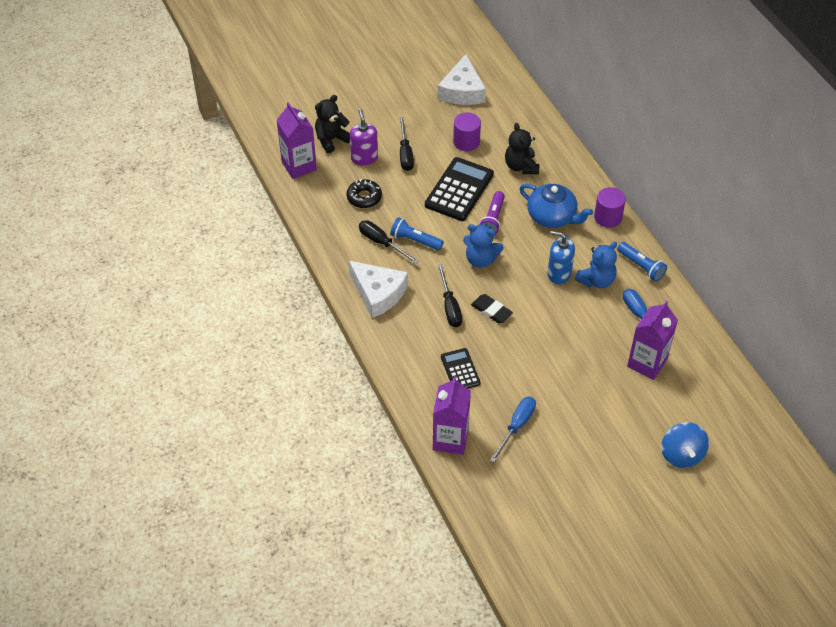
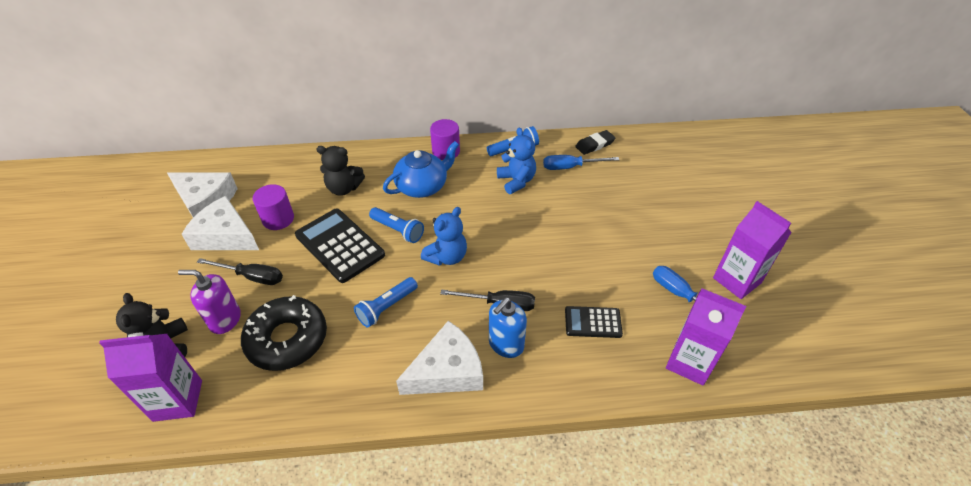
camera: 70 degrees left, 5 degrees down
black donut [346,179,382,208] -> black donut [241,295,327,371], size x1.70
black screwdriver [359,220,419,264] -> none
black eraser [471,294,513,323] -> black eraser moved to [575,130,615,155]
purple flashlight [480,191,505,235] -> blue flashlight [369,207,424,243]
blue soap dispenser [548,231,575,284] -> blue soap dispenser moved to [489,297,527,358]
purple carton [627,301,678,380] -> purple carton moved to [713,201,792,299]
blue spinning top [661,422,709,468] -> none
none -> white cheese [181,196,259,250]

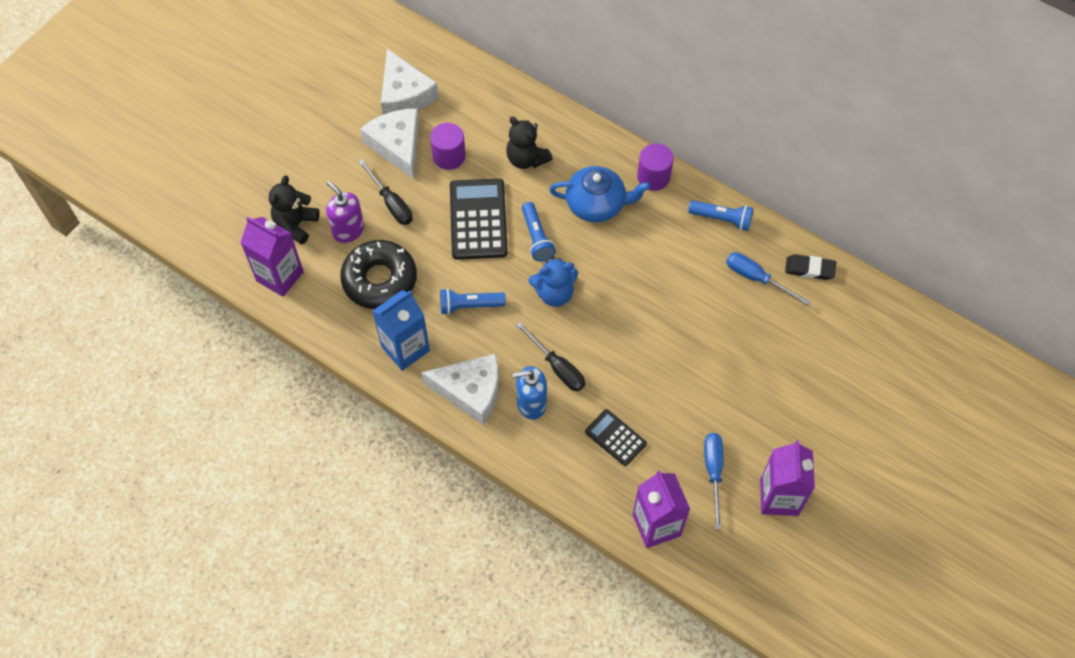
camera: 40 degrees right, 15 degrees up
blue teddy bear [497,128,536,194] -> none
none -> blue carton [372,290,430,371]

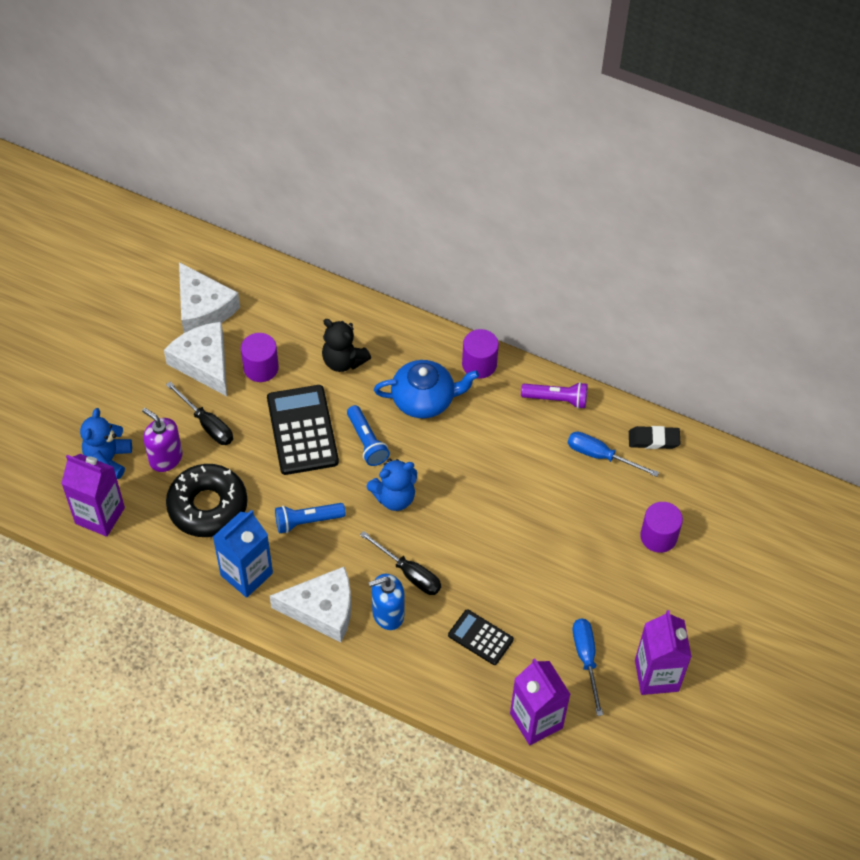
camera: 10 degrees left, 5 degrees down
black teddy bear [269,176,319,245] -> blue teddy bear [80,408,132,479]
blue flashlight [688,200,753,231] -> purple flashlight [521,382,588,409]
none -> purple cylinder [640,502,683,553]

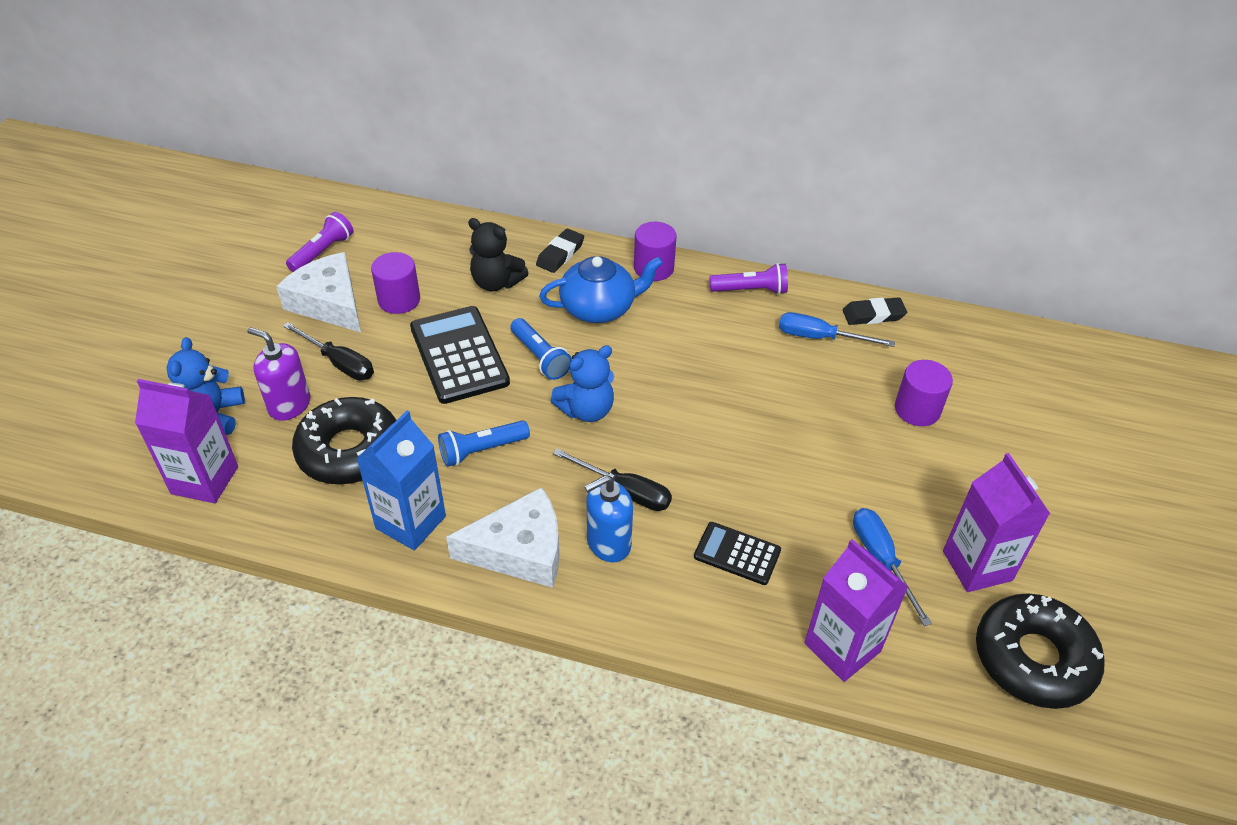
camera: 10 degrees left, 10 degrees down
white cheese [179,262,240,333] -> purple flashlight [286,212,353,272]
none -> black eraser [536,229,584,273]
none -> black donut [976,593,1105,709]

